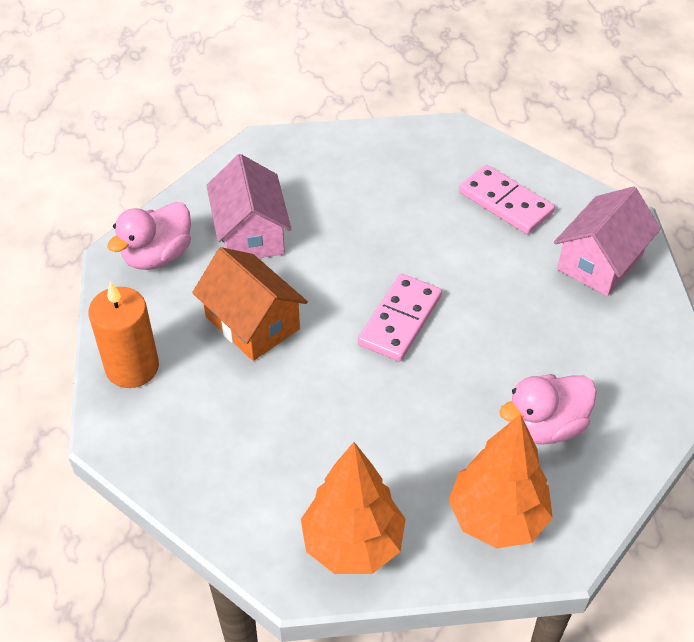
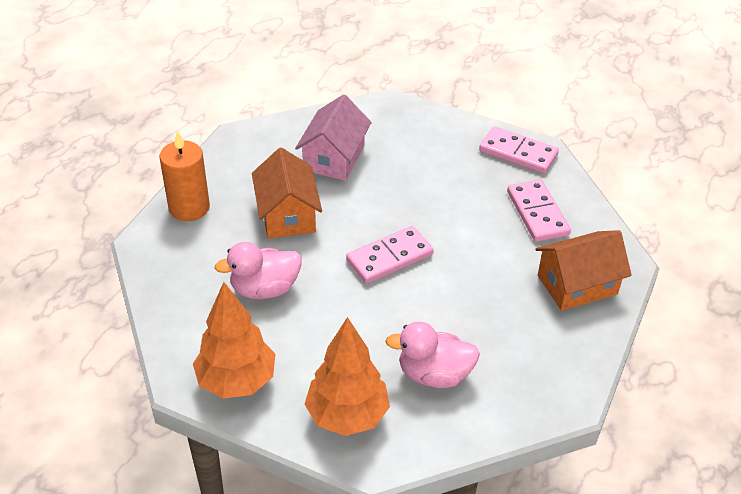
camera: 30 degrees right, 5 degrees down
pink duck [107,202,191,270] -> pink duck moved to [215,242,302,299]
pink house [554,186,661,296] -> orange house [536,230,632,311]
none -> pink domino [479,126,559,174]

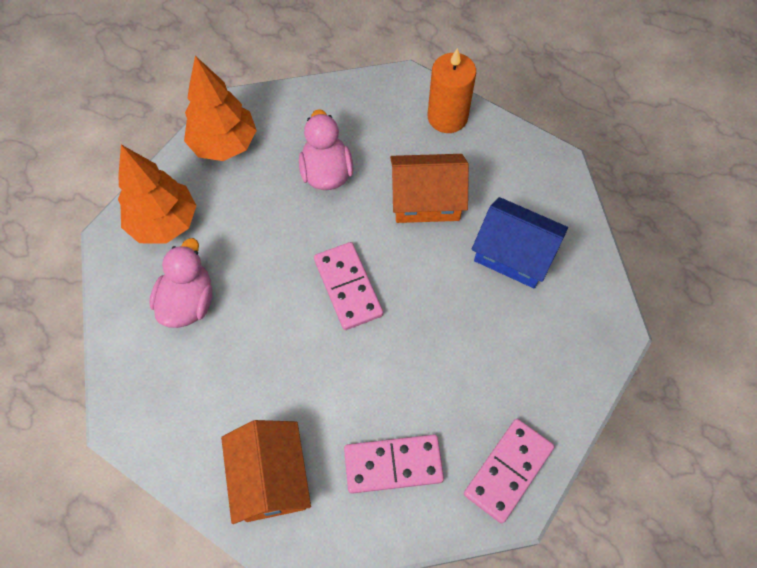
camera: 100 degrees right, 20 degrees up
pink house [295,94,372,181] -> blue house [472,197,568,288]

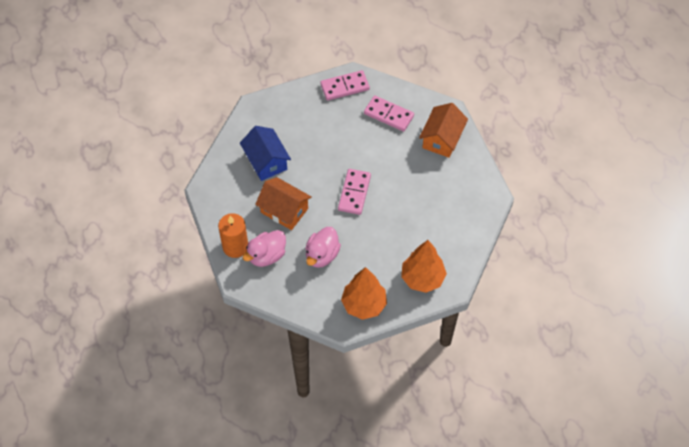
camera: 145 degrees left, 5 degrees down
pink duck [149,238,212,328] -> pink duck moved to [243,230,286,267]

